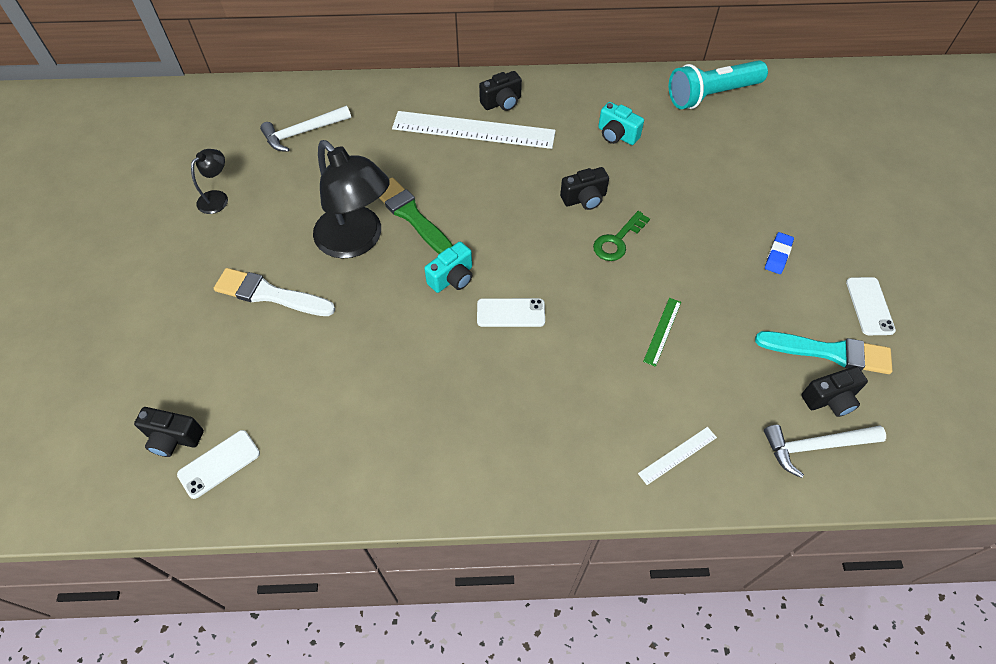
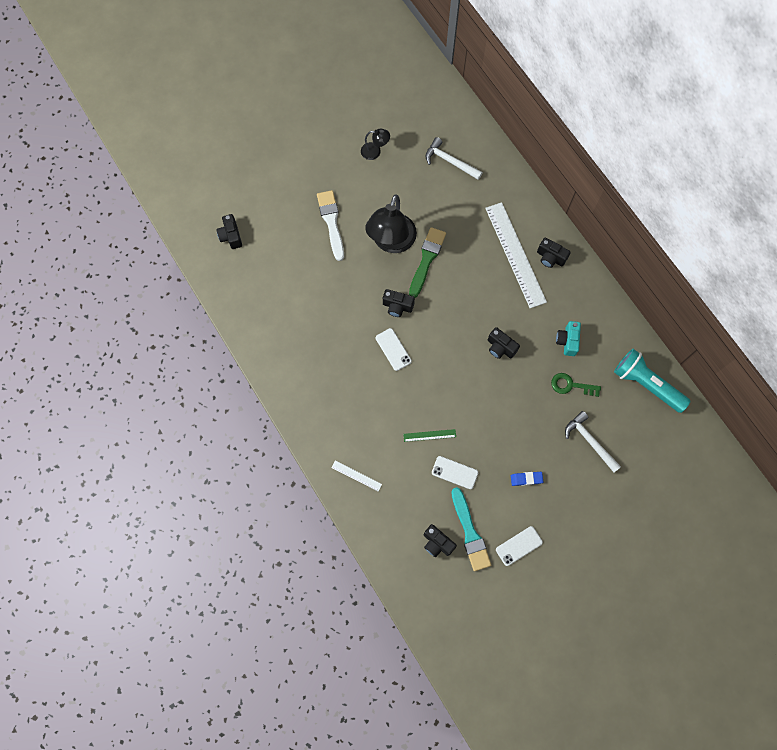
camera: 60 degrees right, 15 degrees up
white phone [177,430,260,499] -> white phone moved to [432,456,478,489]
turquoise camera [424,242,472,293] -> black camera [383,289,415,317]
green key [593,211,650,261] -> green key moved to [551,373,601,397]
white hammer [764,425,886,478] -> white hammer moved to [565,411,621,472]

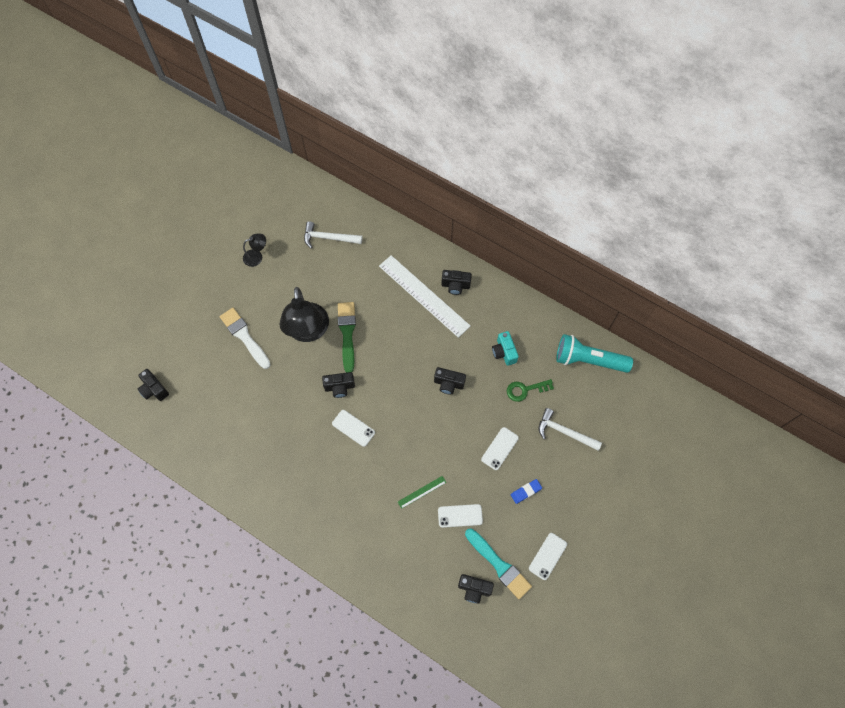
camera: 25 degrees left, 5 degrees down
white ruler [331,461,382,492] -> none
none -> white phone [481,427,519,470]

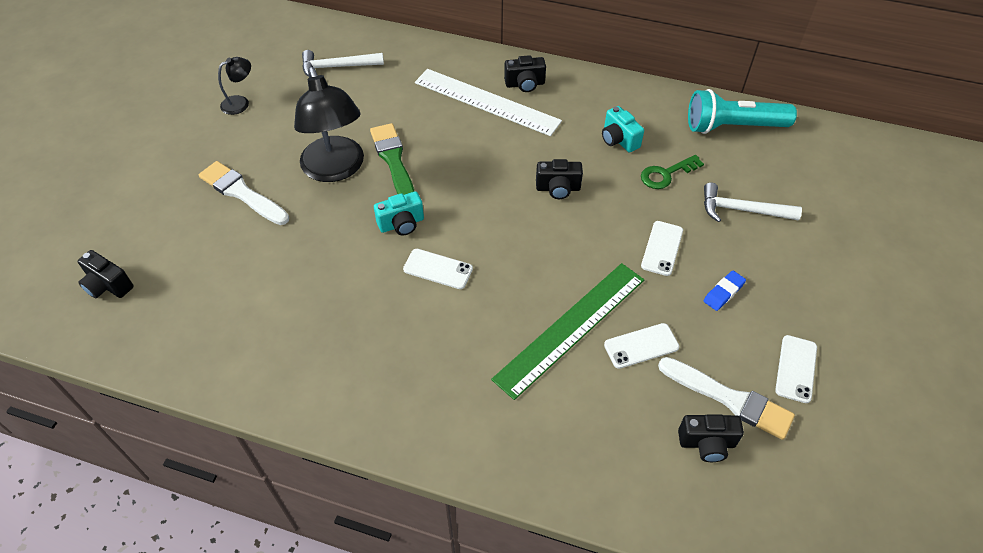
camera: 15 degrees left, 15 degrees down
black camera [322,372,355,398] -> turquoise camera [374,191,424,235]
green ruler [398,476,446,509] -> green ruler [491,263,644,400], size x2.35
turquoise brush [465,528,532,599] -> white brush [658,357,795,440]

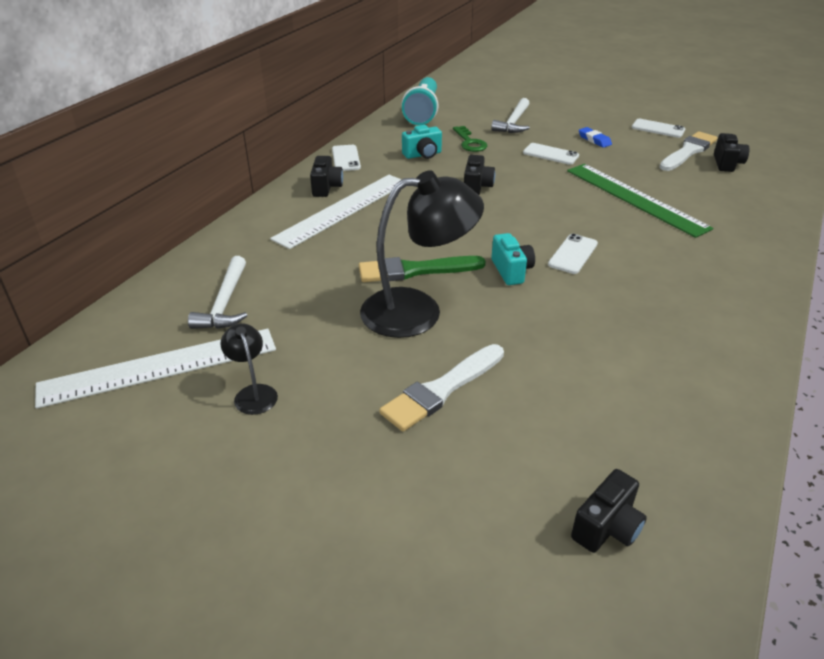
camera: 80 degrees left, 15 degrees down
white phone [604,323,679,369] -> white phone moved to [332,145,361,171]
none -> white ruler [35,329,276,409]

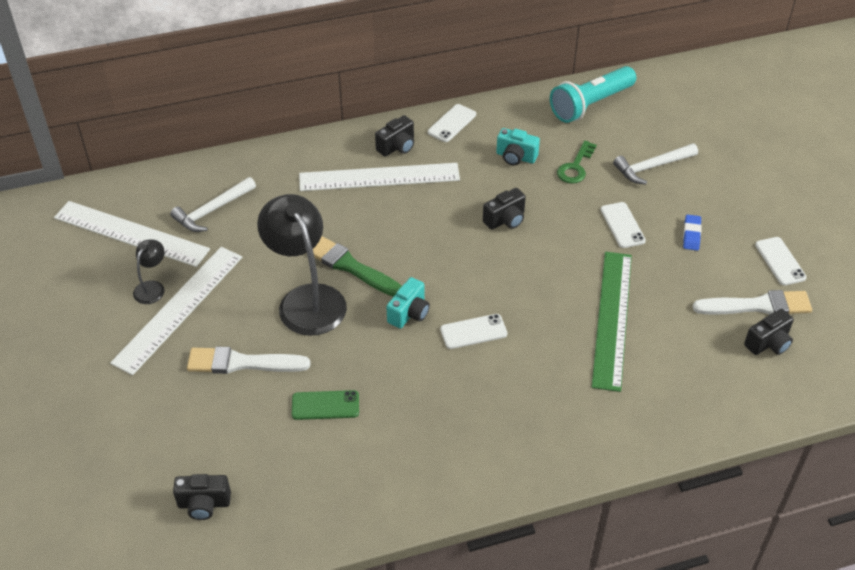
camera: 45 degrees right, 10 degrees up
black lamp [360,170,484,338] -> black lamp turned 150 degrees counterclockwise [257,194,347,336]
none -> white ruler [110,247,242,375]
none -> green phone [292,390,359,420]

